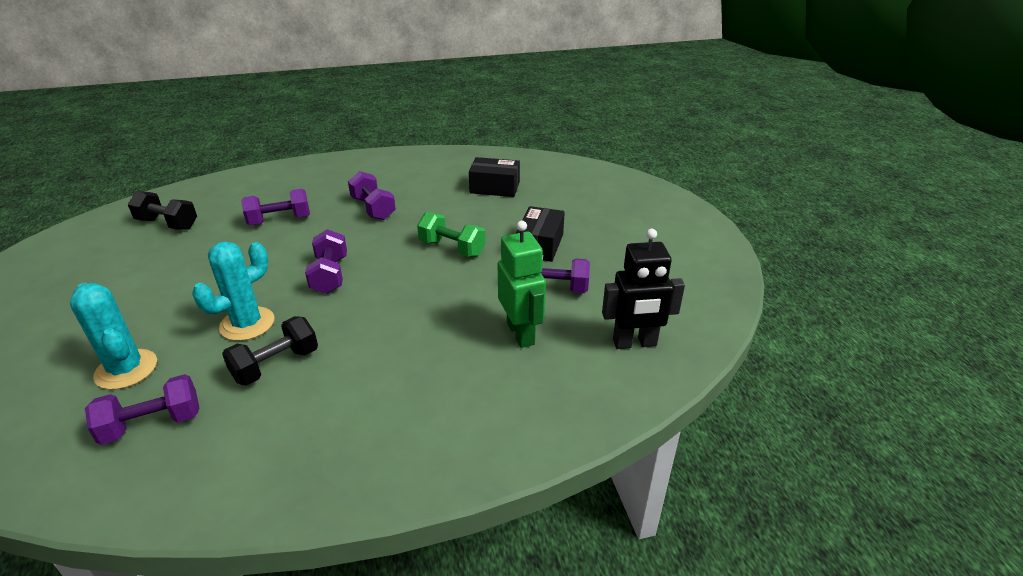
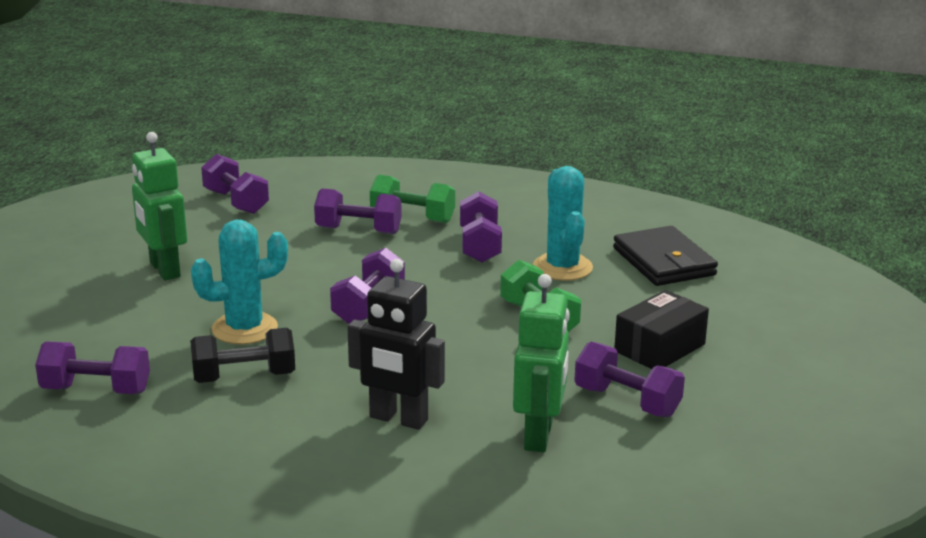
camera: 30 degrees right, 10 degrees down
turquoise cactus [70,283,157,390] -> turquoise cactus moved to [533,166,593,281]
black dumbbell [128,191,197,230] -> purple dumbbell [201,154,269,214]
black box [469,157,520,197] -> black wallet [613,226,718,286]
black robot [602,229,685,349] -> black robot moved to [348,259,445,430]
none -> green robot [132,132,187,281]
none -> green dumbbell [370,175,455,223]

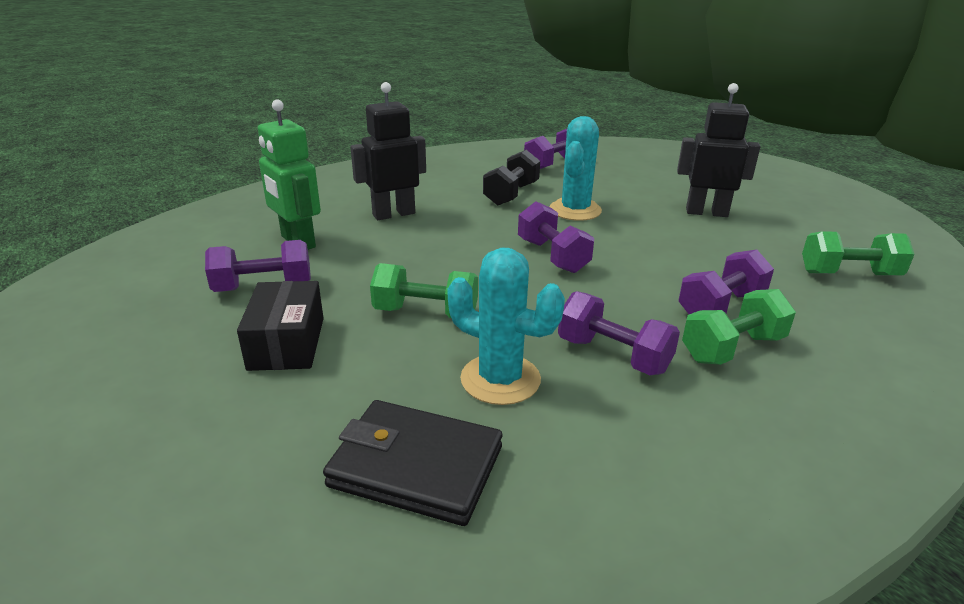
camera: 130 degrees right, 5 degrees up
green robot [132,132,187,281] -> black robot [677,83,760,217]
purple dumbbell [201,154,269,214] -> green dumbbell [802,231,915,276]

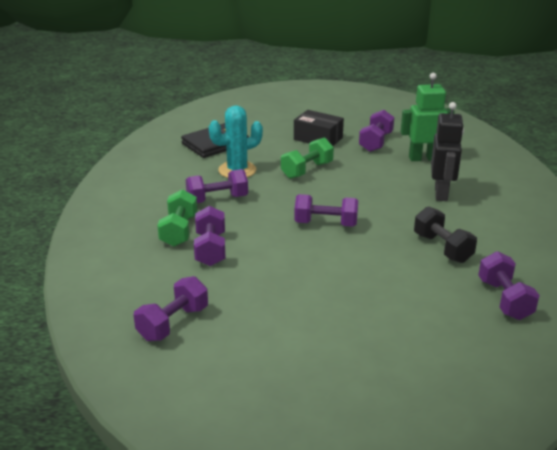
camera: 125 degrees right, 0 degrees up
turquoise cactus [550,116,602,221] -> none
black robot [677,83,760,217] -> none
green dumbbell [802,231,915,276] -> purple dumbbell [134,276,208,341]

